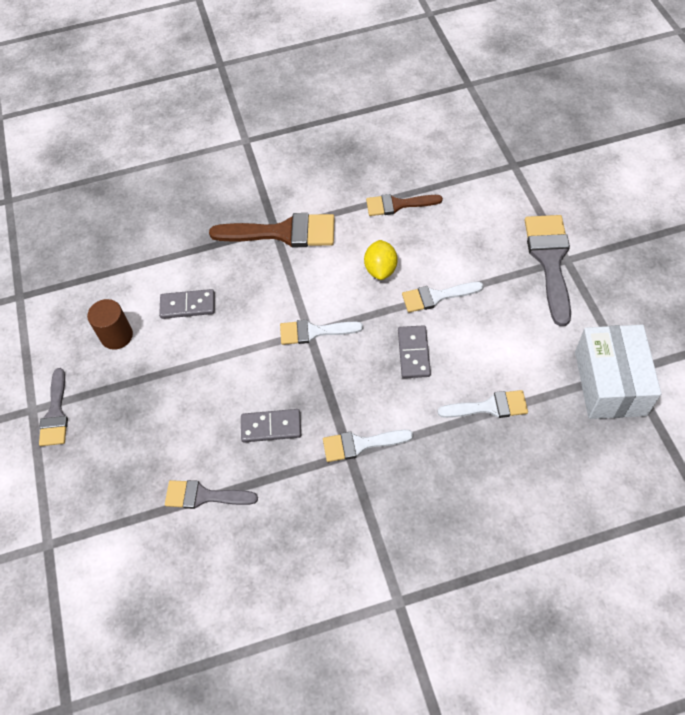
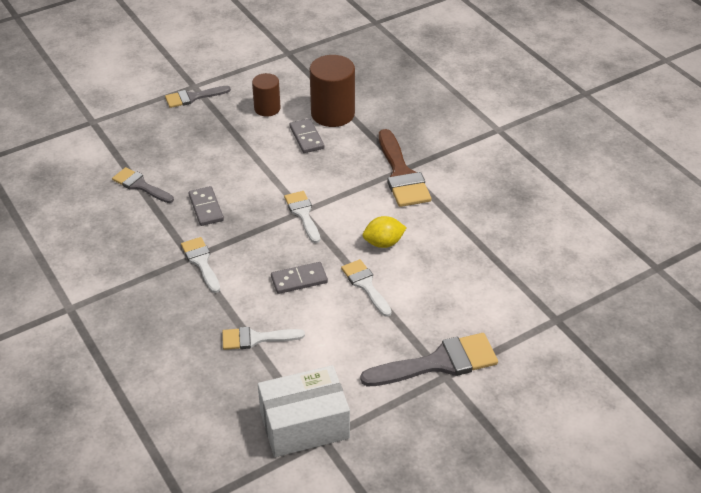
camera: 70 degrees right, 15 degrees down
grey brush [165,480,258,509] -> grey brush turned 45 degrees counterclockwise [112,167,174,203]
brown brush [366,194,443,216] -> none
white brush [438,390,528,418] -> white brush turned 105 degrees clockwise [222,327,305,350]
none -> brown cylinder [310,55,355,127]

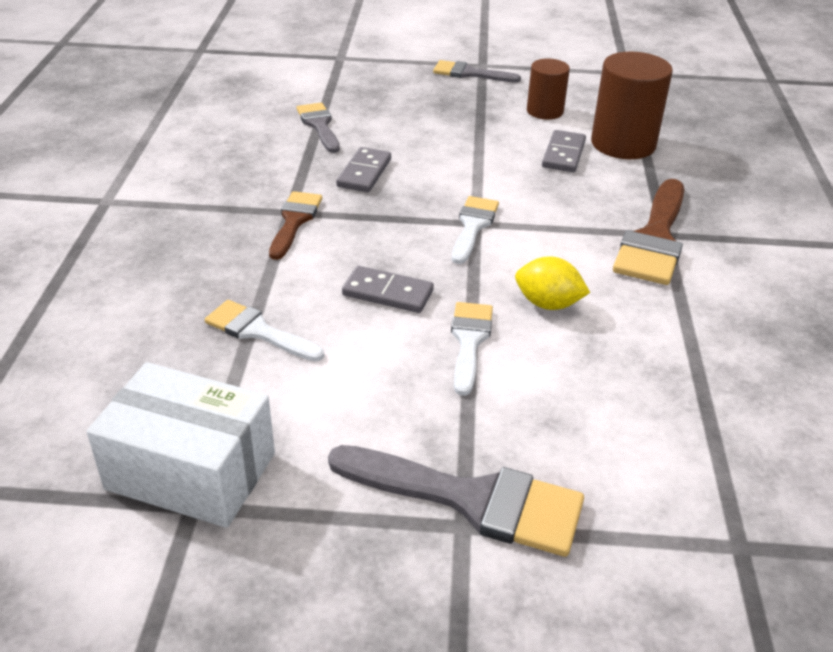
camera: 35 degrees right, 5 degrees down
white brush [181,237,220,293] -> brown brush [269,191,322,260]

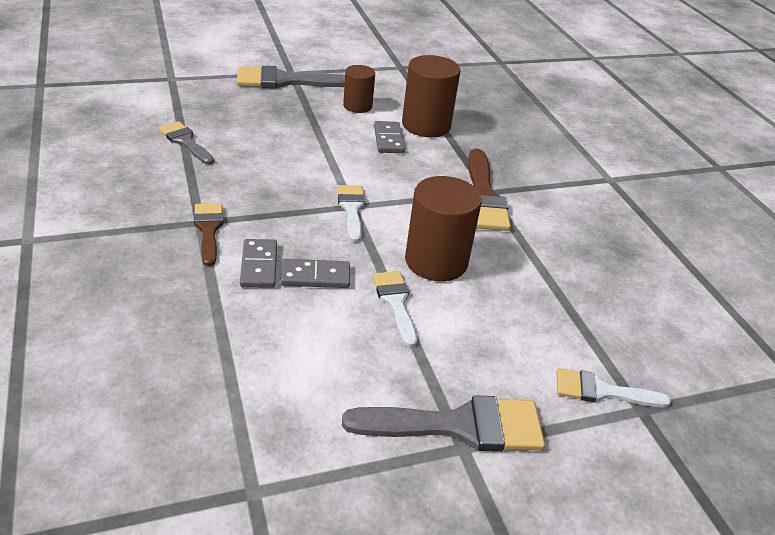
camera: 25 degrees left, 0 degrees up
white box [87,362,275,528] -> none
white brush [205,300,324,362] -> white brush moved to [557,368,671,407]
grey domino [336,147,391,192] -> grey domino moved to [240,239,277,288]
grey brush [433,60,521,82] -> grey brush [237,66,345,89], size x1.64
yellow lemon [515,257,590,310] -> brown cylinder [405,176,482,281]

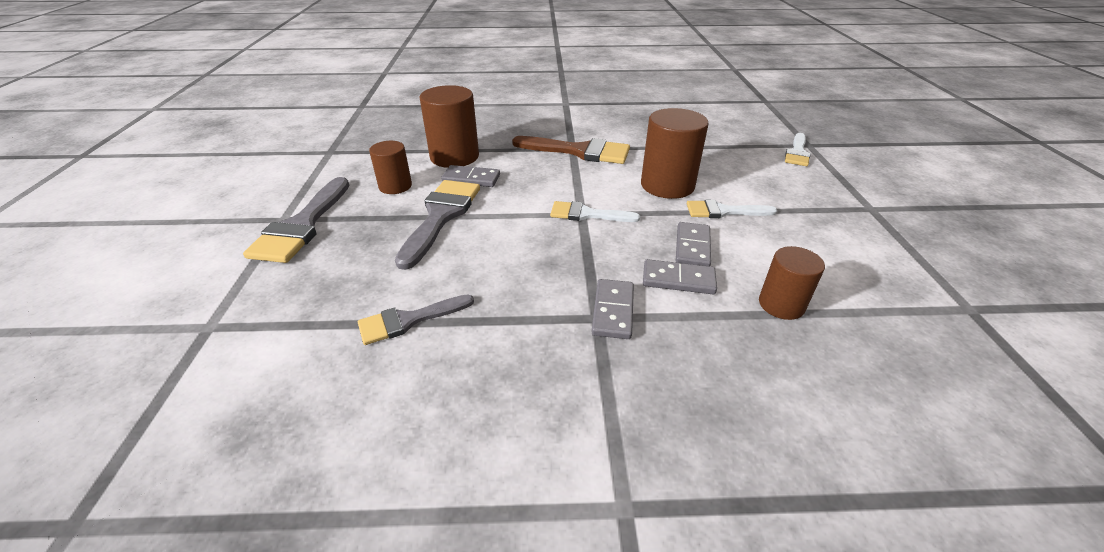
camera: 70 degrees left, 0 degrees up
brown brush [194,203,224,266] -> grey domino [592,279,634,339]
grey brush [342,395,545,452] -> grey brush moved to [395,180,480,270]
none -> brown cylinder [759,246,825,320]

